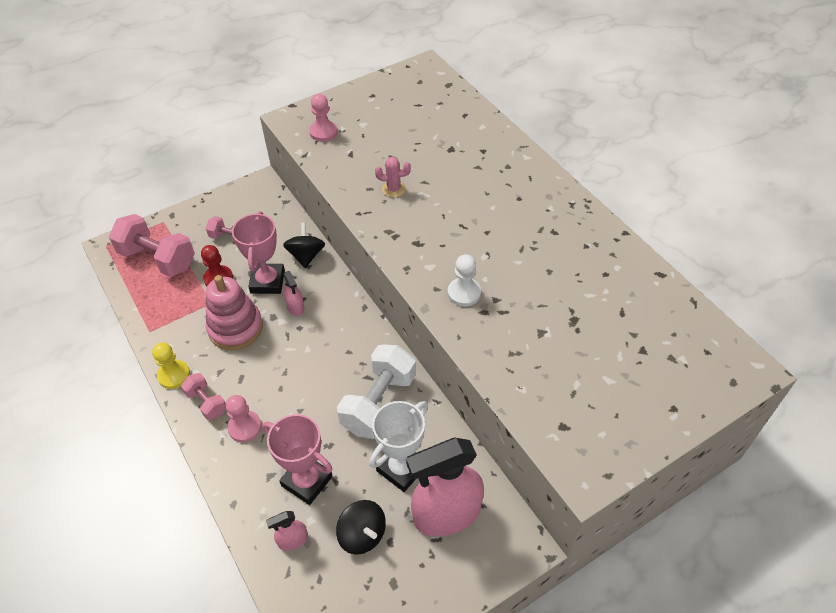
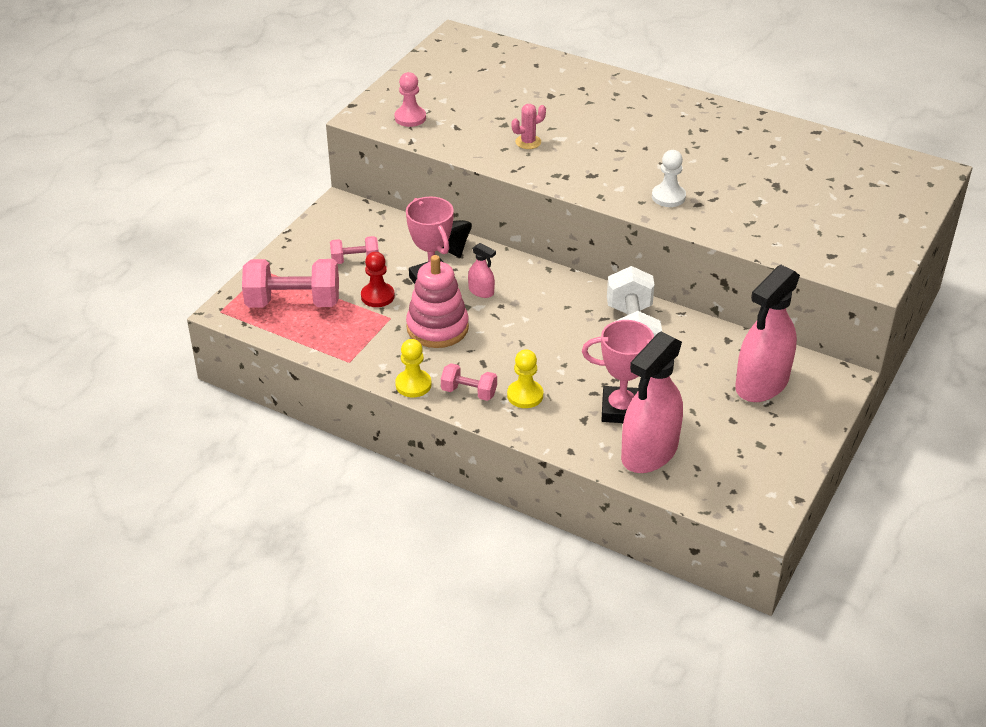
camera: 30 degrees left, 10 degrees down
pink pawn [226,395,262,442] -> yellow pawn [507,349,543,408]
pink spray bottle [266,511,308,551] -> pink spray bottle [621,331,683,473], size x2.31
black spinning top [336,500,386,555] -> none
white trophy [369,401,428,492] -> none

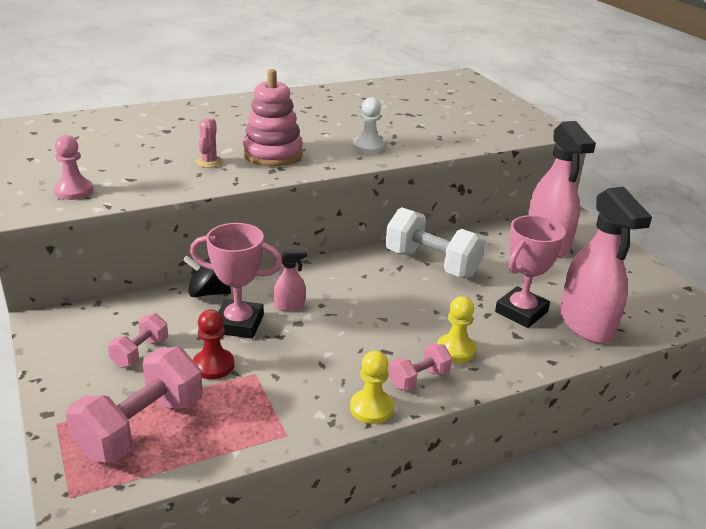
camera: 55 degrees left, 10 degrees down
pink stacking toy [406,255,469,348] -> pink stacking toy moved to [243,69,303,167]

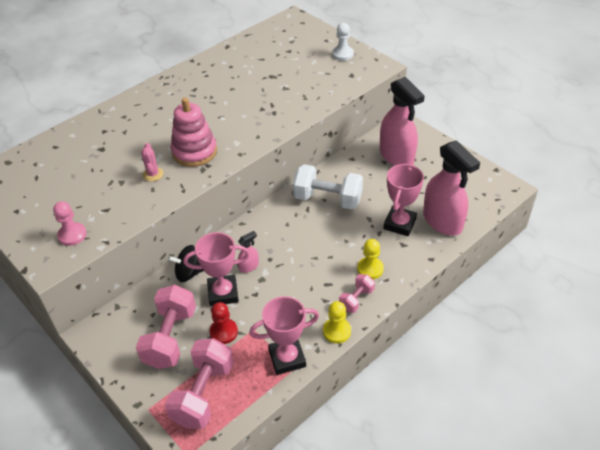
camera: 15 degrees left, 15 degrees up
pink dumbbell [108,313,168,368] -> pink dumbbell [136,285,196,369], size x1.87
white pawn [353,97,385,154] -> white pawn moved to [332,23,354,61]
none -> pink trophy [249,296,319,375]

